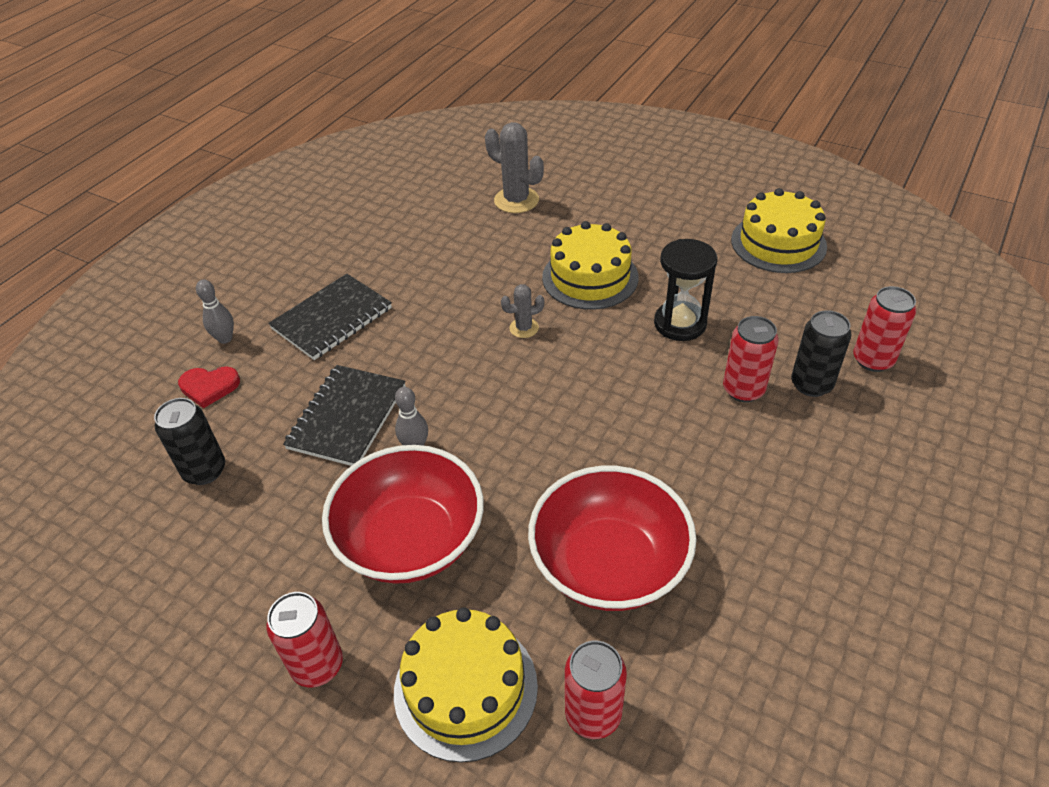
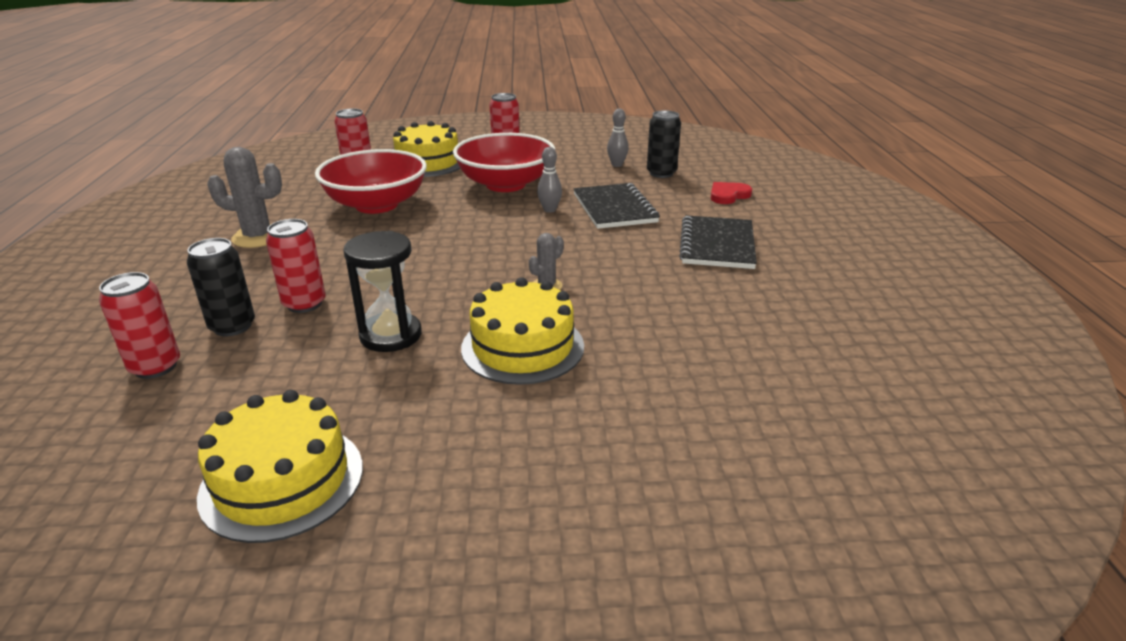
camera: 145 degrees right, 15 degrees down
grey bowling pin [196,280,234,344] -> grey bowling pin moved to [607,109,629,167]
grey cactus [485,122,544,213] -> grey cactus moved to [207,147,282,248]

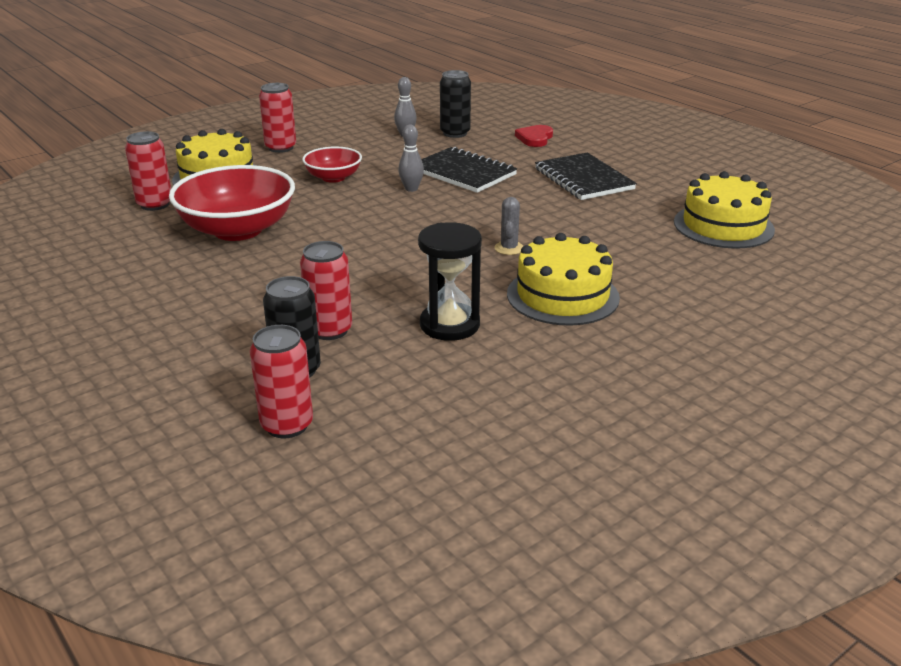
camera: 35 degrees left, 0 degrees up
yellow cake [197,390,363,543] -> yellow cake moved to [674,171,775,249]
grey cactus [207,147,282,248] -> none
red bowl [453,133,555,192] -> red bowl [302,147,362,183], size x0.54

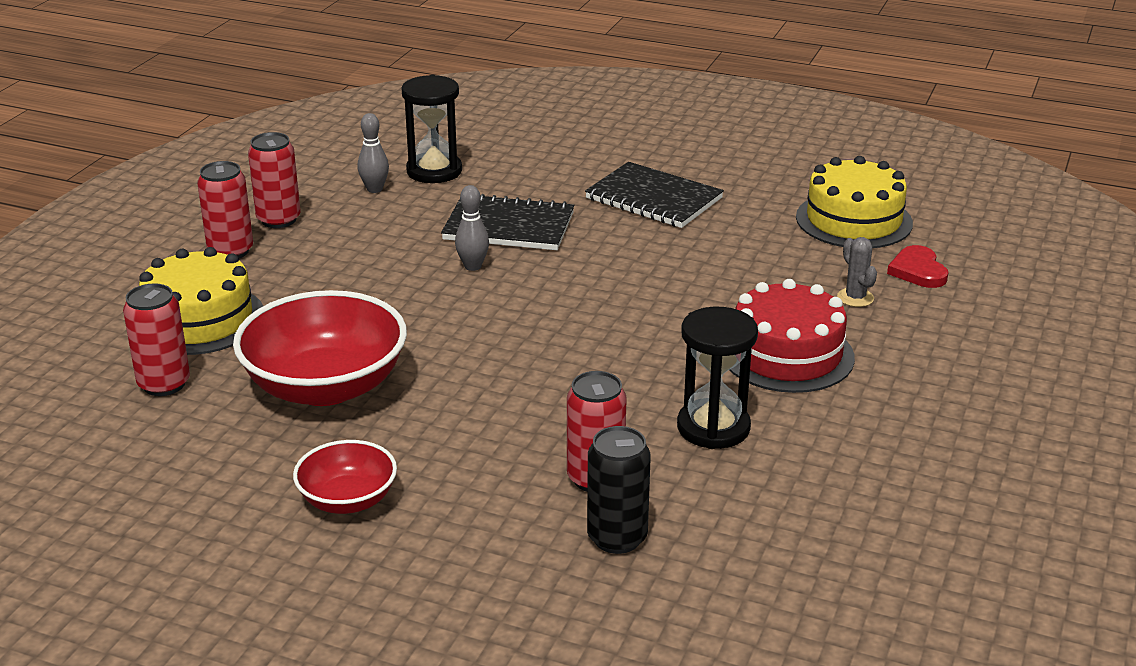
camera: 30 degrees left, 0 degrees up
red can [250,325,313,438] -> red can moved to [248,132,301,228]
red bowl [302,147,362,183] -> red bowl moved to [293,440,397,514]
black can [440,70,471,138] -> black hourglass [401,75,462,183]
grey cactus [494,197,523,255] -> grey cactus moved to [837,237,877,307]
yellow cake [507,233,620,326] -> red cake [729,279,855,393]
red heart [515,125,553,147] -> red heart moved to [887,245,949,288]

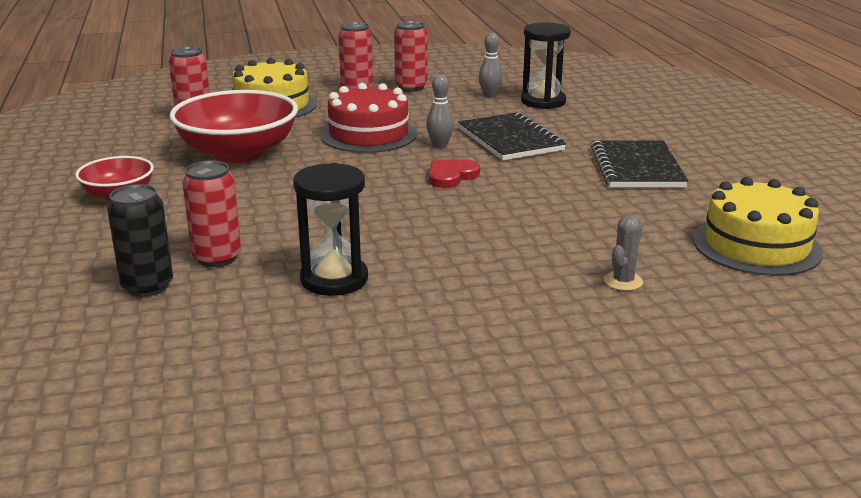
camera: 55 degrees right, 5 degrees down
red cake [729,279,855,393] -> red cake moved to [320,83,417,153]
red heart [887,245,949,288] -> red heart moved to [429,159,480,188]

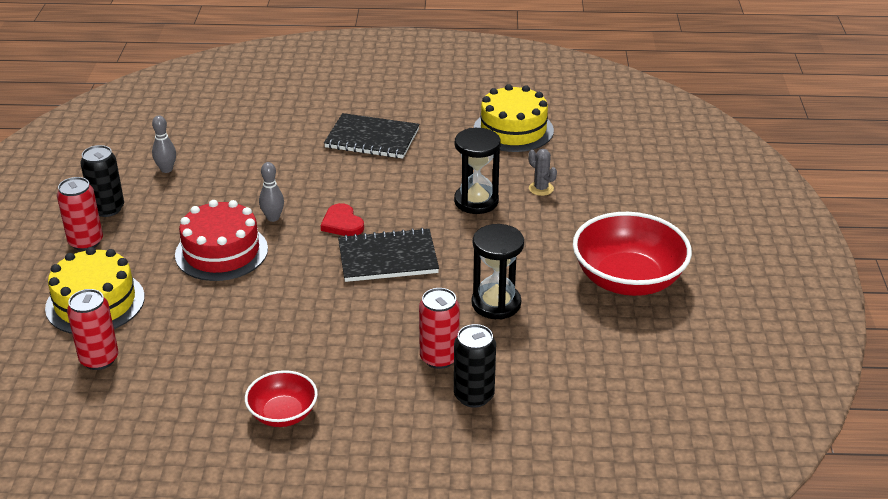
camera: 75 degrees left, 10 degrees up
red bowl [169,90,298,163] -> red bowl moved to [573,212,692,296]
red can [394,21,427,92] -> black can [80,145,124,217]
black notebook [458,112,566,160] -> black notebook moved to [338,228,439,282]
black hourglass [521,22,571,109] -> black hourglass moved to [454,128,501,214]

